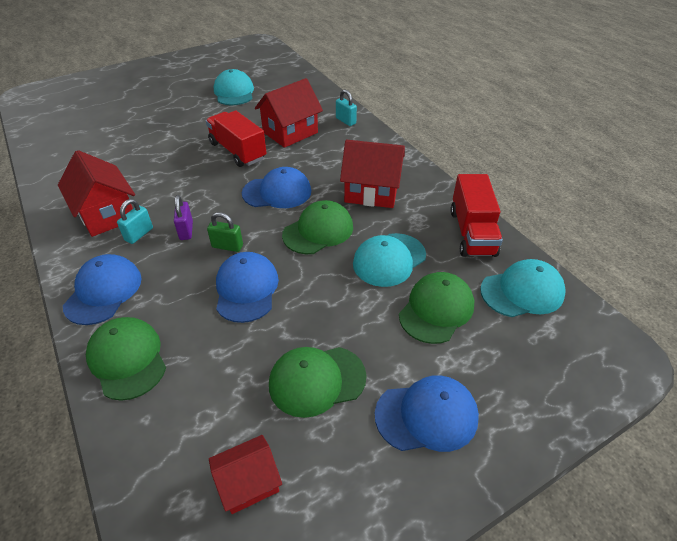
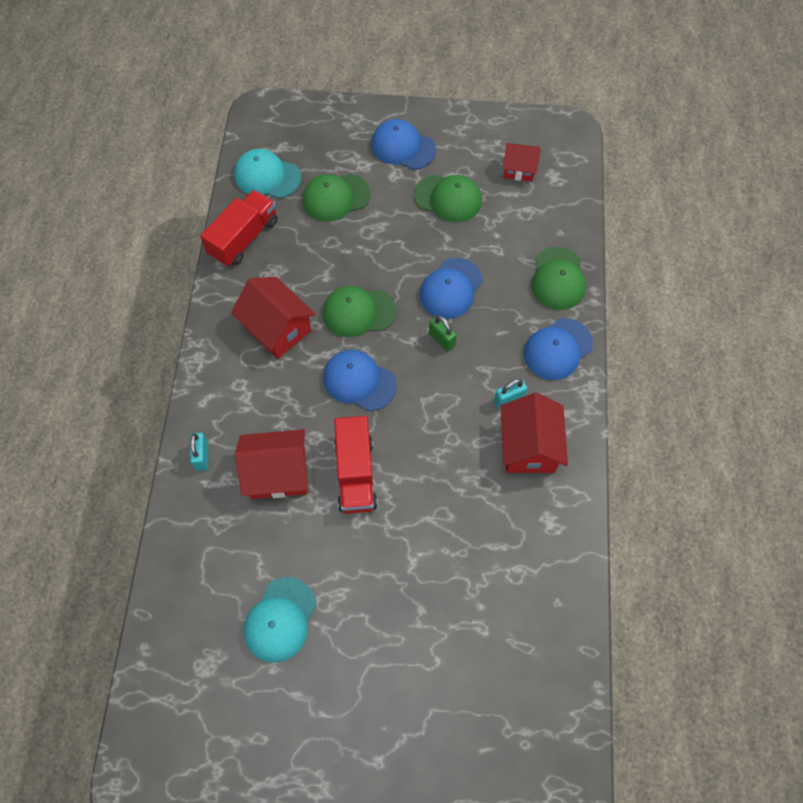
camera: 145 degrees left, 20 degrees up
purple padlock [174,195,193,240] -> none
turquoise cap [353,233,426,287] -> none

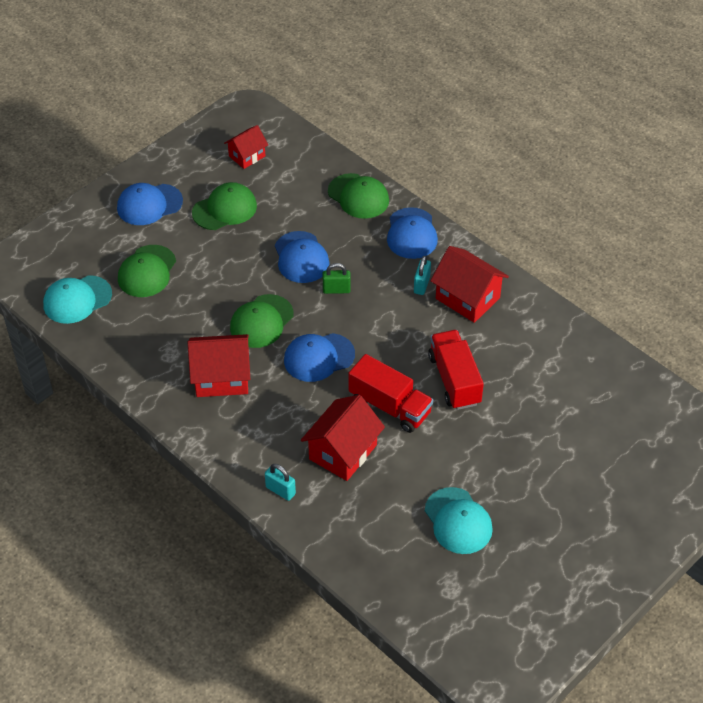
camera: 50 degrees left, 15 degrees down
red truck [200,190,278,267] -> red truck moved to [428,330,484,410]

